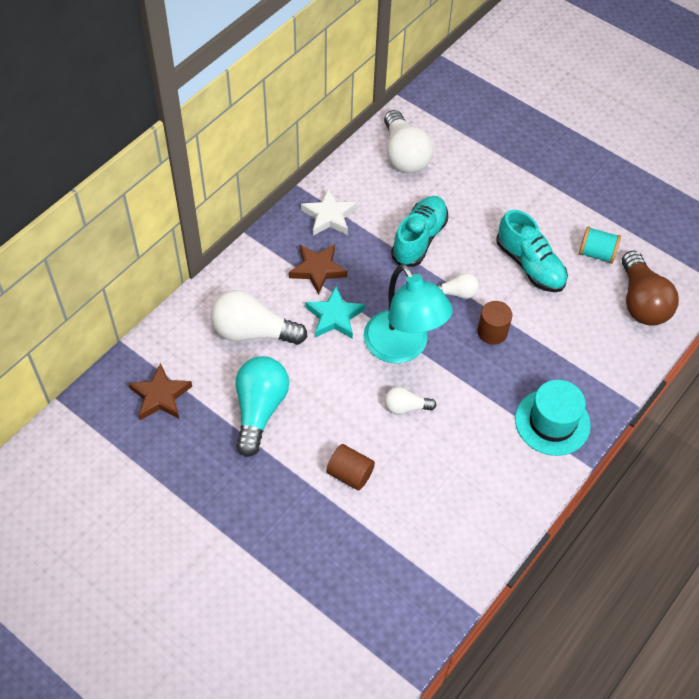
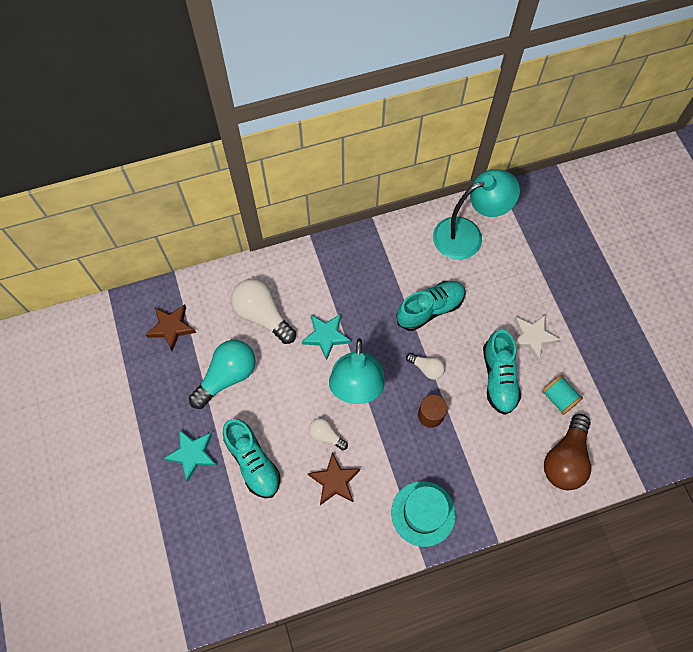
camera: 35 degrees right, 10 degrees up
brown star [289,244,347,295] -> brown star moved to [308,452,360,505]
white star [301,188,357,236] -> white star moved to [514,315,561,361]
brown cylinder [326,444,375,490] -> turquoise shoe [223,419,280,498]
white light bulb [384,110,433,173] -> turquoise lamp [433,169,520,260]
none -> turquoise star [164,429,217,482]

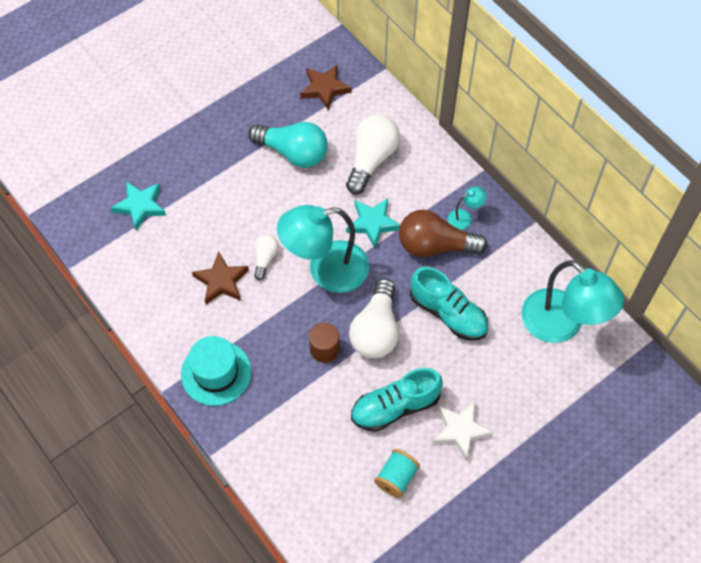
camera: 70 degrees right, 5 degrees down
turquoise star [164,429,217,482] -> turquoise star moved to [111,181,166,231]
turquoise shoe [223,419,280,498] -> none
white light bulb [406,353,445,380] -> white light bulb [349,279,399,358], size x1.92
brown light bulb [544,414,591,490] -> brown light bulb moved to [399,210,487,257]
none -> turquoise lamp [448,187,487,230]

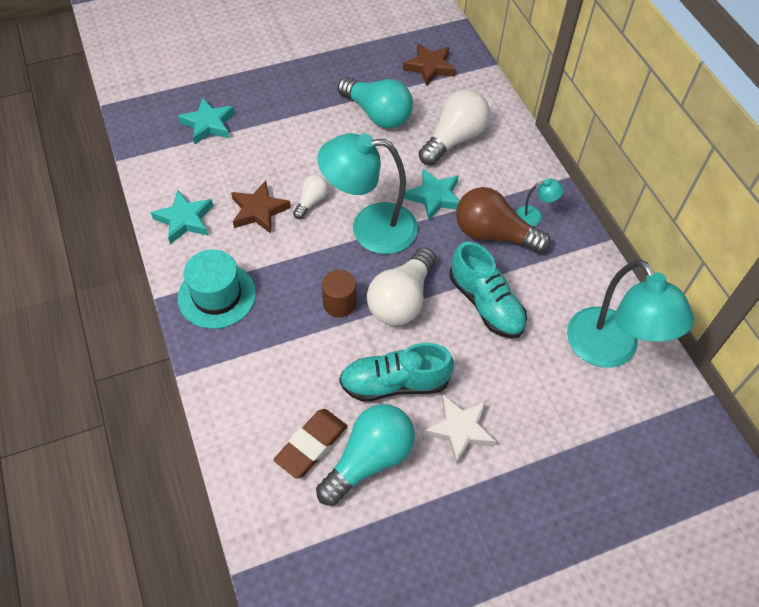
camera: 15 degrees right, 5 degrees down
turquoise spool [374,449,420,498] -> turquoise light bulb [316,404,415,506]
none -> turquoise star [151,190,213,244]
none -> brown eraser [273,409,347,479]

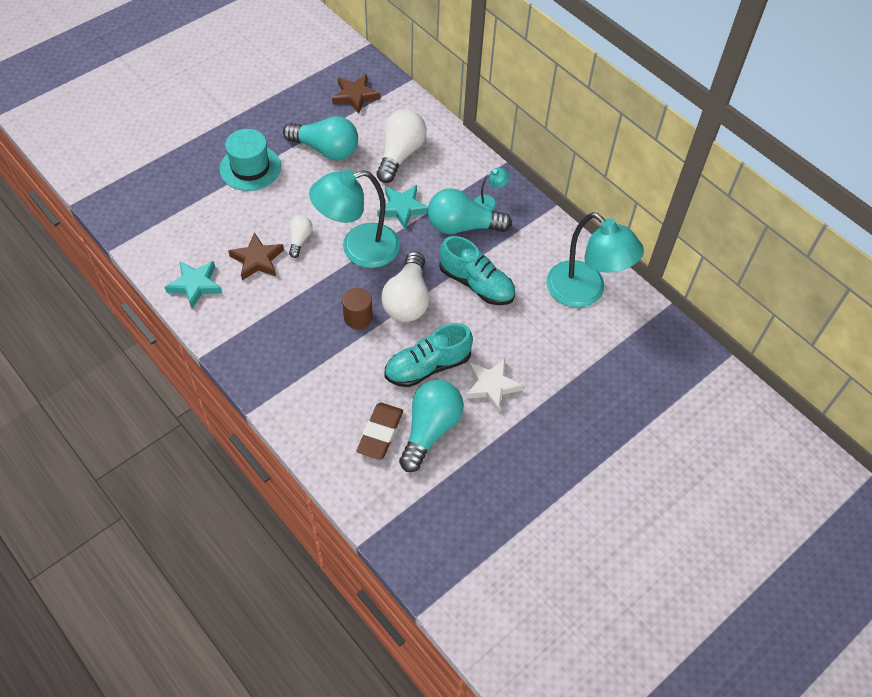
camera: 20 degrees left, 0 degrees up
turquoise hat [177,249,256,329] -> turquoise hat moved to [220,129,281,191]
turquoise star [178,98,235,144] -> none
brown light bulb [456,187,551,254] -> turquoise light bulb [427,188,512,234]

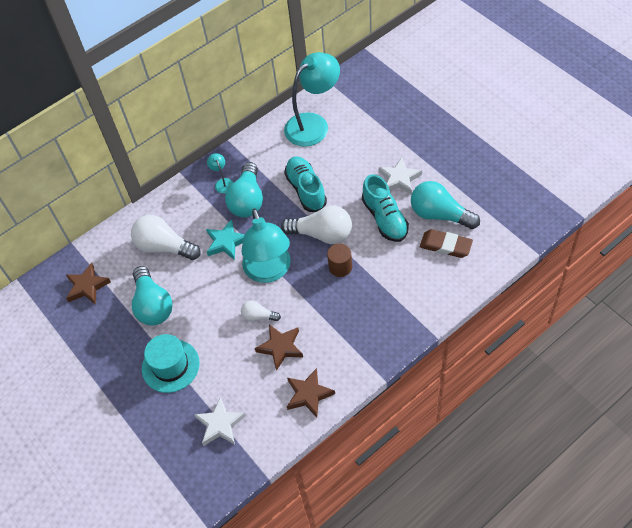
camera: 80 degrees left, 0 degrees up
turquoise star [165,261,222,309] -> brown star [287,368,335,418]
turquoise light bulb [283,116,358,160] -> turquoise light bulb turned 135 degrees clockwise [132,266,173,325]
turquoise shoe [439,236,515,305] -> turquoise shoe turned 60 degrees counterclockwise [284,156,327,212]
none -> white star [194,397,246,446]

